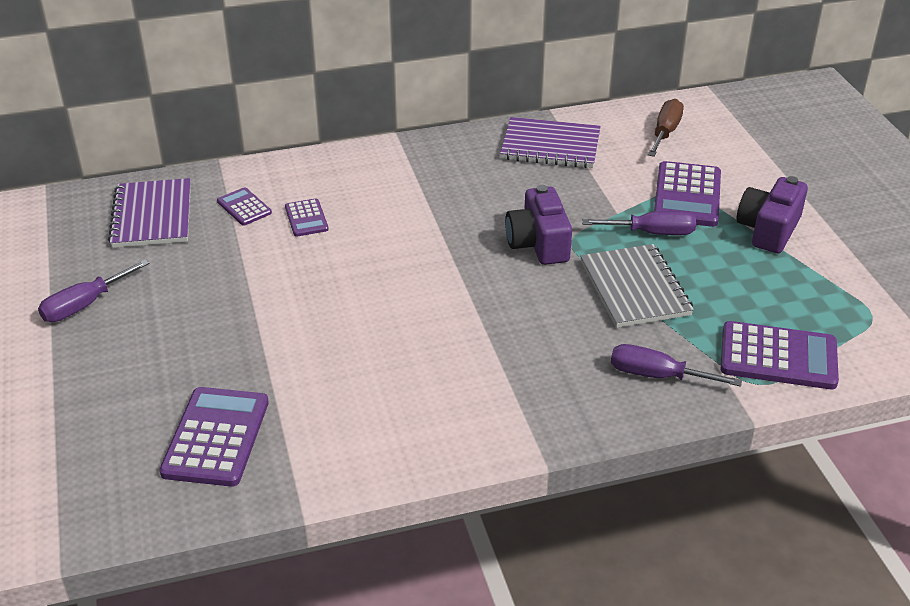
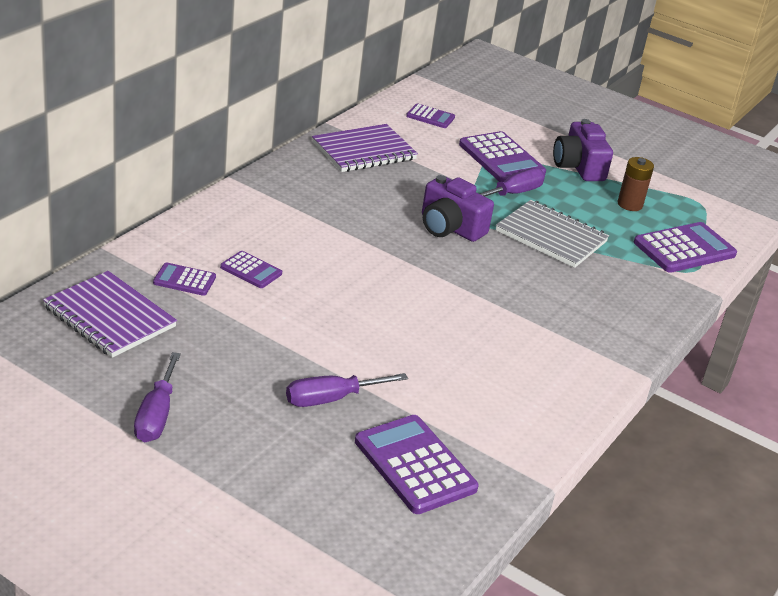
camera: 45 degrees left, 5 degrees down
purple screwdriver [611,344,742,387] -> purple screwdriver moved to [286,373,408,407]
brown screwdriver [648,99,684,157] -> purple calculator [406,103,455,128]
none -> brown battery [618,157,654,211]

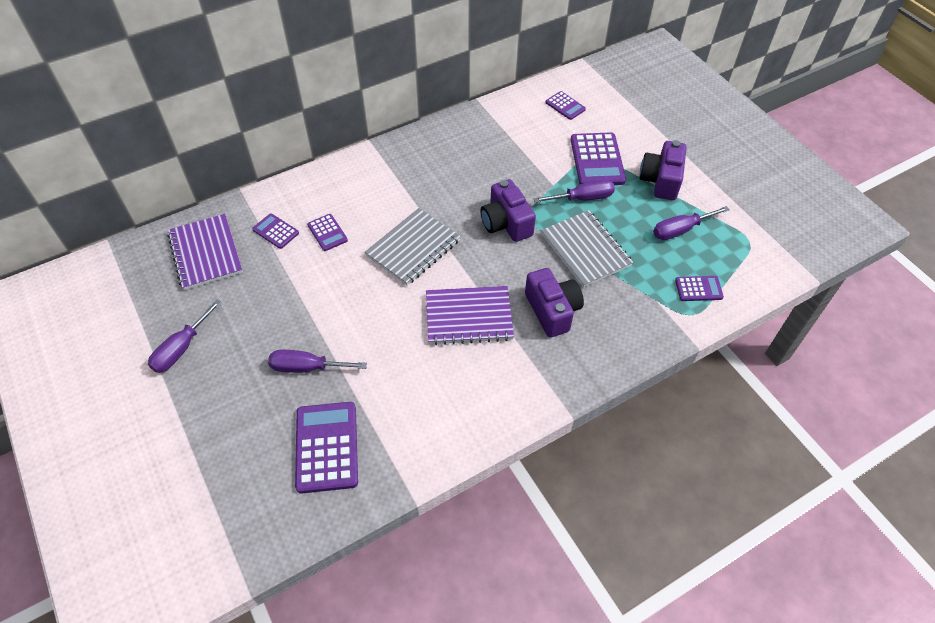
camera: 30 degrees right, 20 degrees up
purple notebook [312,124,418,172] -> purple notebook moved to [426,286,514,345]
brown battery [618,157,654,211] -> purple screwdriver [653,206,730,240]
purple calculator [634,222,737,273] -> purple calculator [675,276,724,301], size x0.54
none -> grey notebook [365,208,461,286]
none -> purple camera [525,268,584,337]

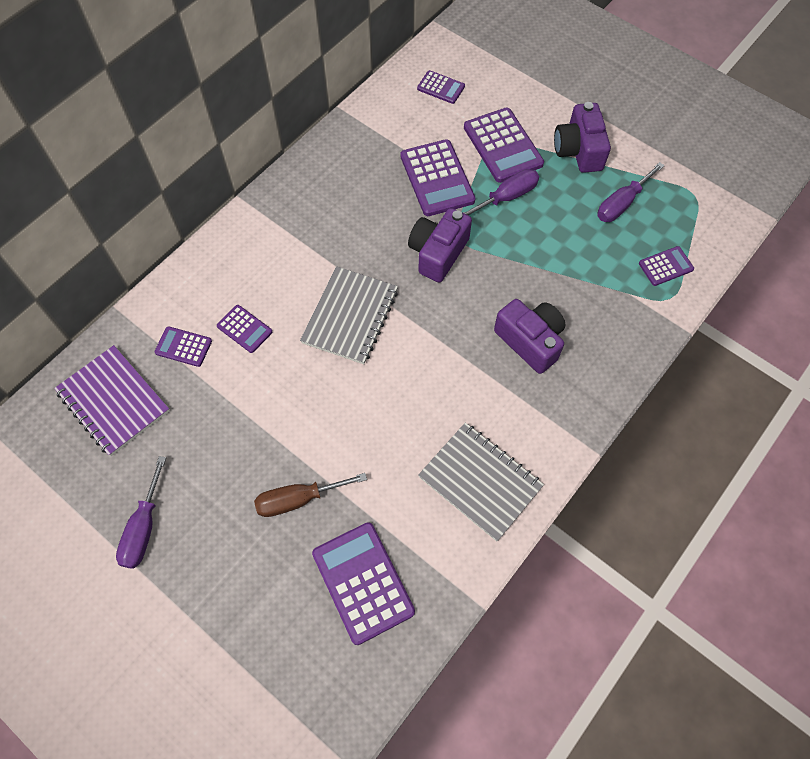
camera: 20 degrees left, 10 degrees up
purple screwdriver [268,350,367,373] -> brown screwdriver [254,473,367,517]
purple notebook [426,286,514,345] -> none
purple camera [480,179,536,242] -> purple camera turned 75 degrees clockwise [408,208,472,283]
grey notebook [541,210,633,287] -> grey notebook moved to [418,423,544,541]
none -> purple calculator [400,139,475,216]

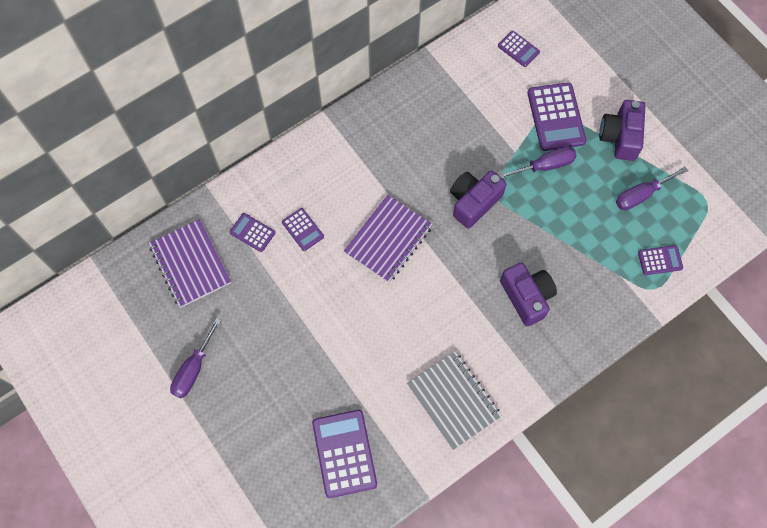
camera: 15 degrees right, 5 degrees up
brown screwdriver [254,473,367,517] -> none
grey notebook [300,266,398,364] -> purple notebook [344,195,433,283]
purple calculator [400,139,475,216] -> none

